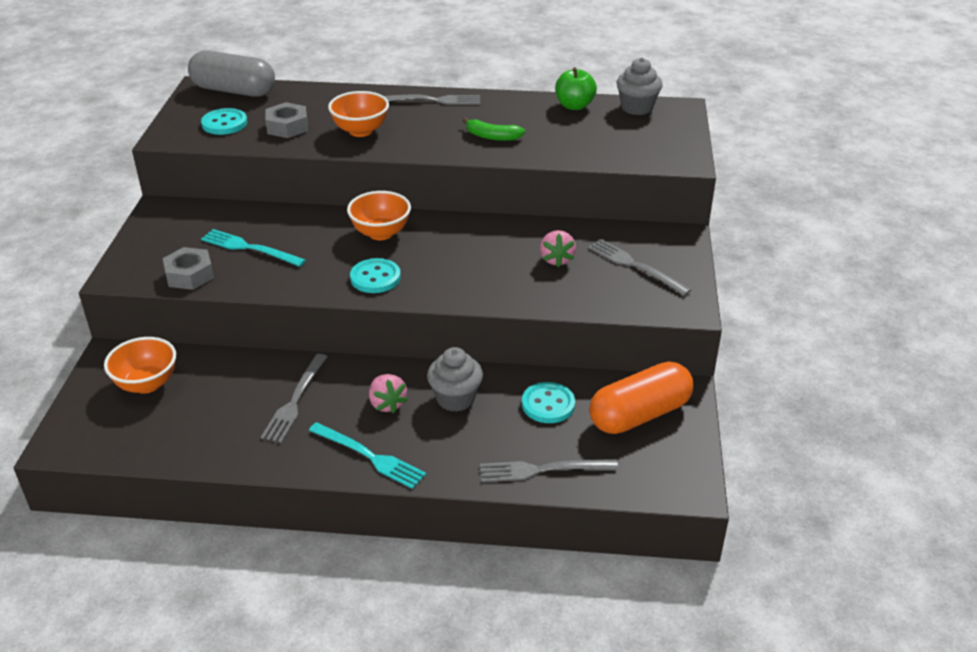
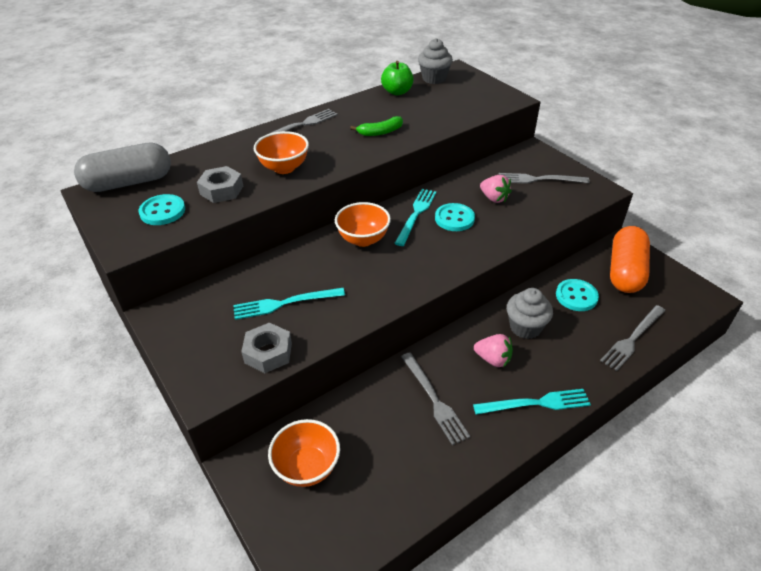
camera: 40 degrees left, 5 degrees up
turquoise button [350,258,401,293] -> turquoise button moved to [435,203,475,231]
none -> turquoise fork [394,189,436,246]

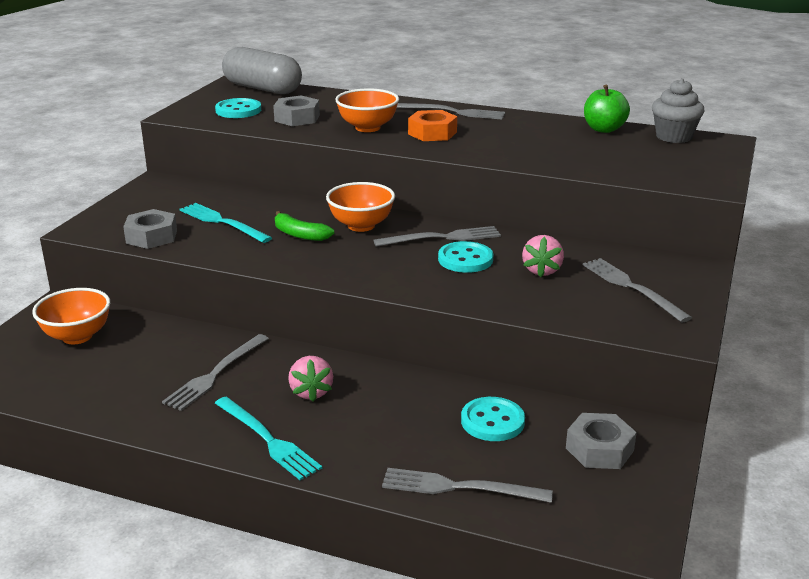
camera: 55 degrees right, 15 degrees down
green banana [350,116,403,136] -> green banana moved to [275,211,334,241]
turquoise fork [394,189,436,246] -> grey fork [373,226,501,247]
grey cupcake [507,288,553,339] -> none
orange capsule [610,226,650,293] -> grey nut [566,413,637,469]
none -> orange nut [408,110,457,141]

